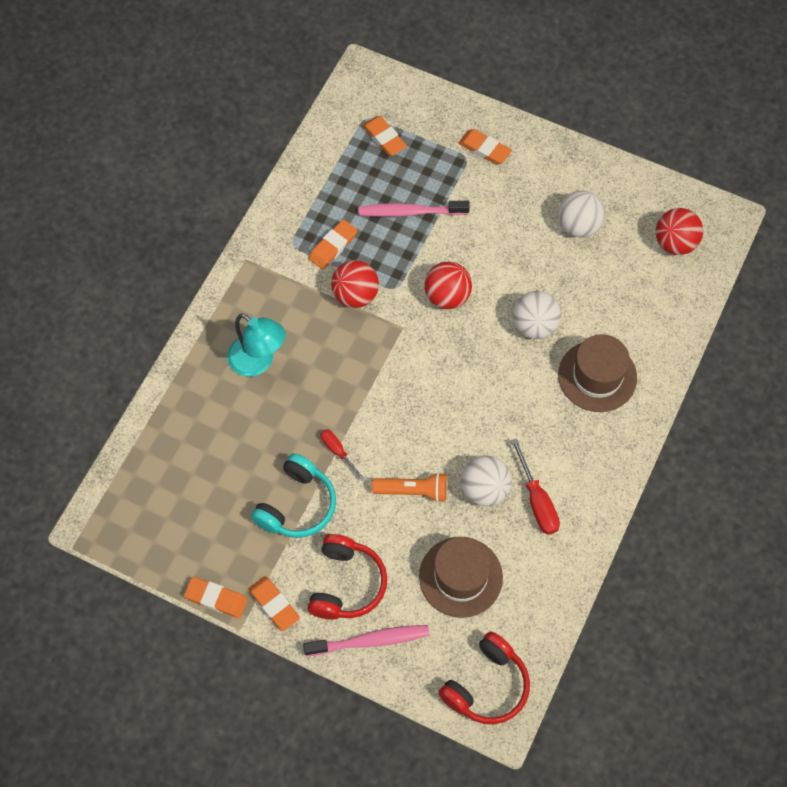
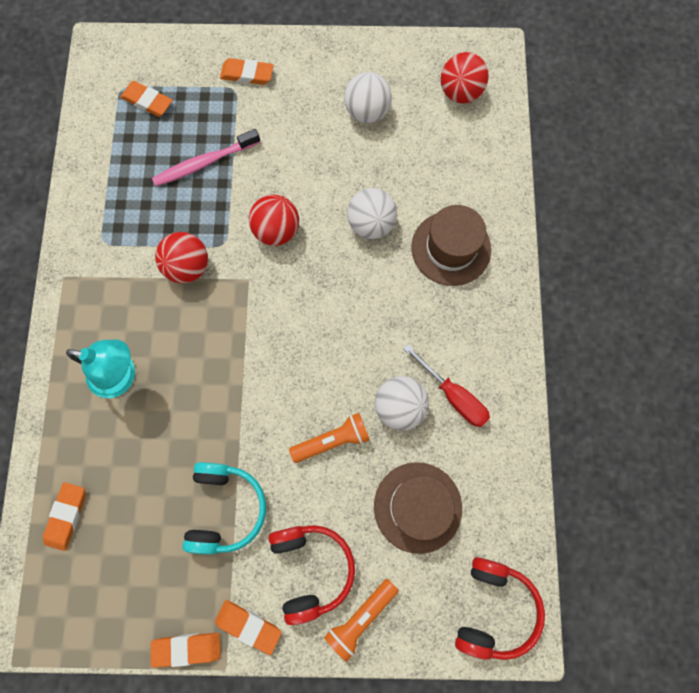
camera: 25 degrees left, 10 degrees up
pink toothbrush [303,625,430,656] -> orange flashlight [324,579,399,662]
orange eraser [309,220,357,269] -> orange eraser moved to [43,482,86,551]
red screwdriver [321,429,365,481] -> none

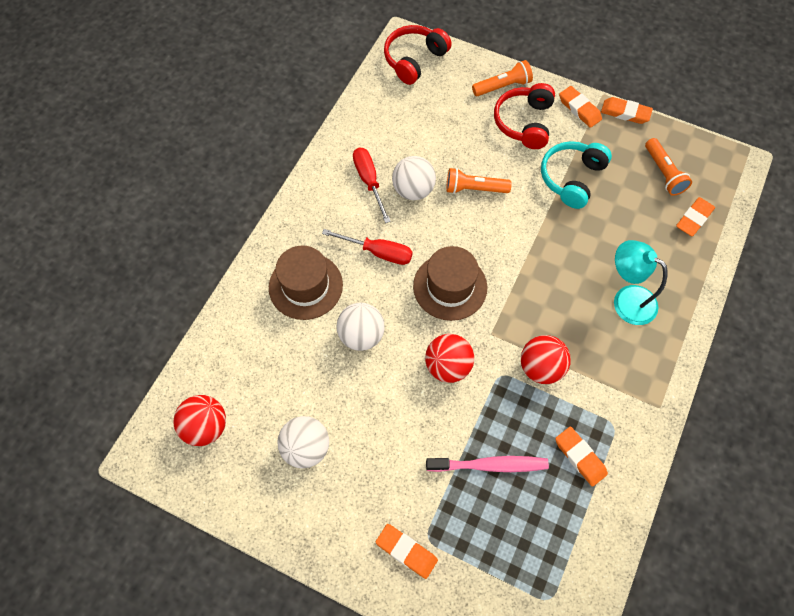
camera: 155 degrees left, 10 degrees down
orange eraser [121,81,172,117] -> orange eraser moved to [555,427,608,487]
brown hat [374,462,462,554] -> brown hat moved to [413,246,487,321]
none -> red screwdriver [322,229,413,265]
none -> orange flashlight [645,138,692,196]

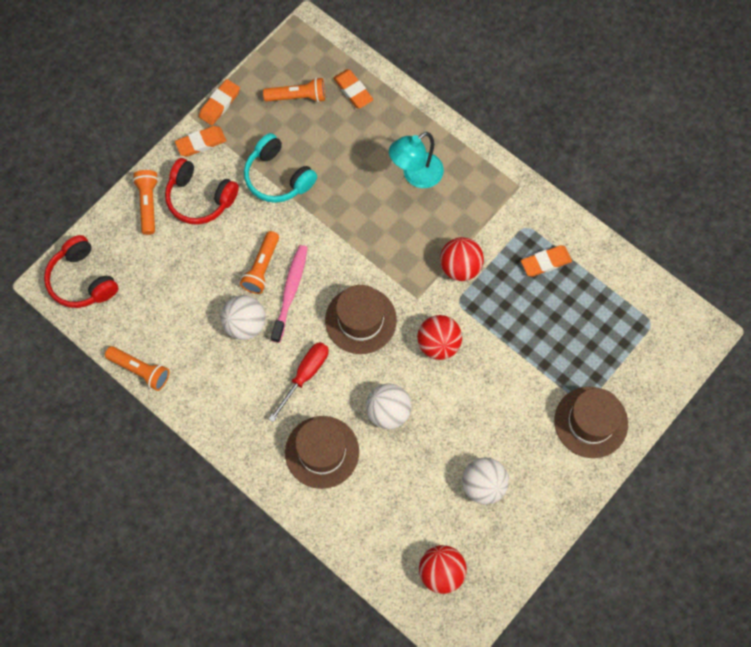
camera: 75 degrees left, 5 degrees up
red screwdriver [353,148,391,223] -> none
orange eraser [376,524,438,579] -> brown hat [554,387,628,458]
pink toothbrush [426,456,549,472] -> pink toothbrush moved to [271,245,308,343]
none -> orange flashlight [105,346,169,391]

